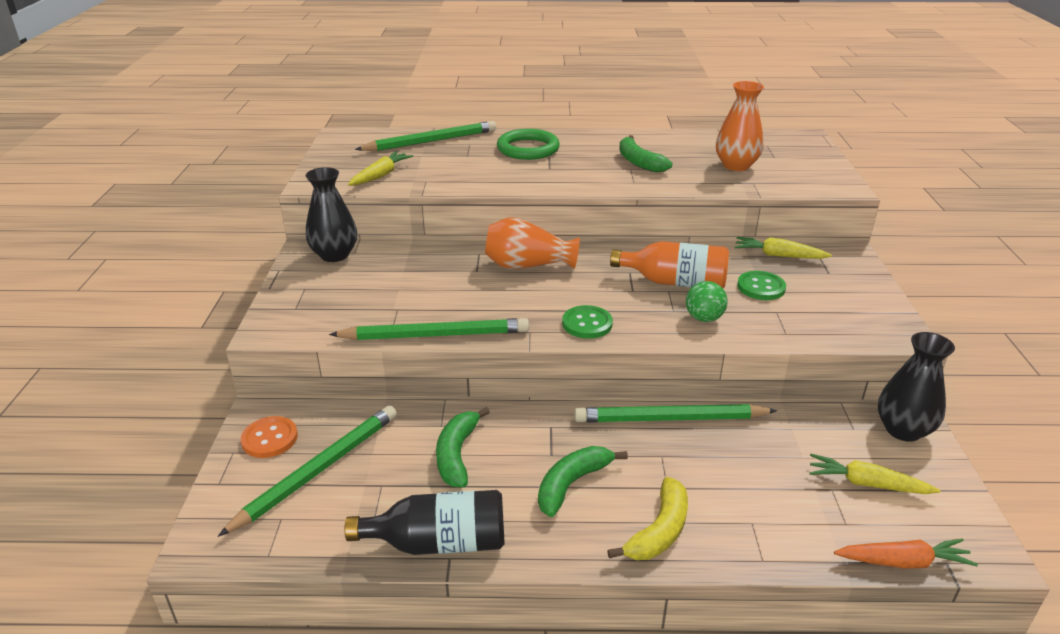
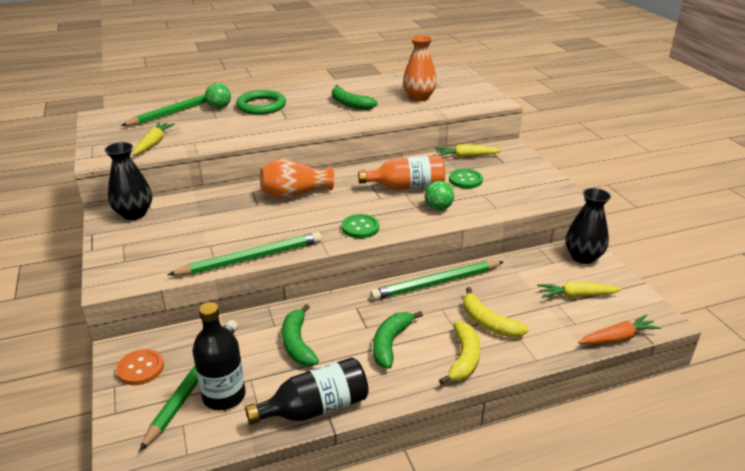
camera: 20 degrees left, 0 degrees up
none -> black bottle [192,302,246,411]
none -> green ball [205,83,231,109]
none -> yellow banana [463,287,529,338]

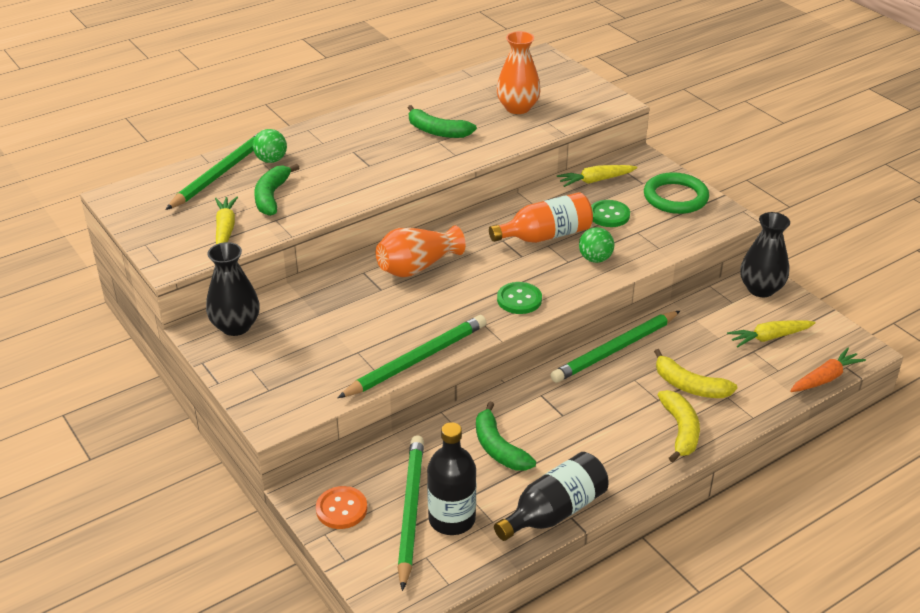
camera: 15 degrees left, 5 degrees up
green ring [236,90,286,115] -> green ring moved to [644,172,709,214]
green banana [373,311,423,369] -> green banana moved to [254,164,299,216]

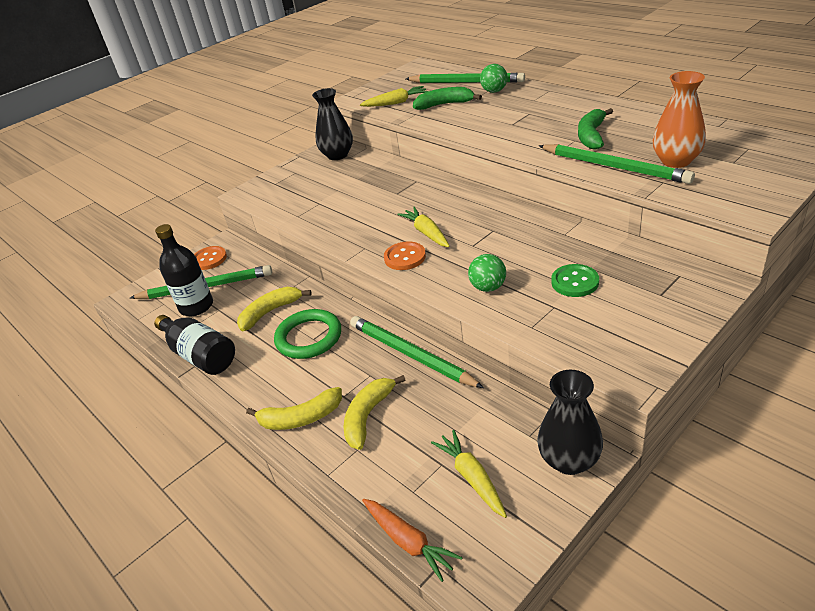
camera: 85 degrees right, 0 degrees up
green pencil [337,315,486,398] -> green pencil moved to [539,144,695,184]
orange vase [376,225,465,277] -> none
green banana [476,401,536,471] -> yellow banana [237,287,312,331]
orange bottle [489,192,593,243] -> none
green button [497,282,542,314] -> orange button [384,241,426,270]
yellow carrot [557,165,637,187] -> yellow carrot moved to [397,207,450,247]
green ring [644,172,709,214] -> green ring moved to [274,309,341,359]

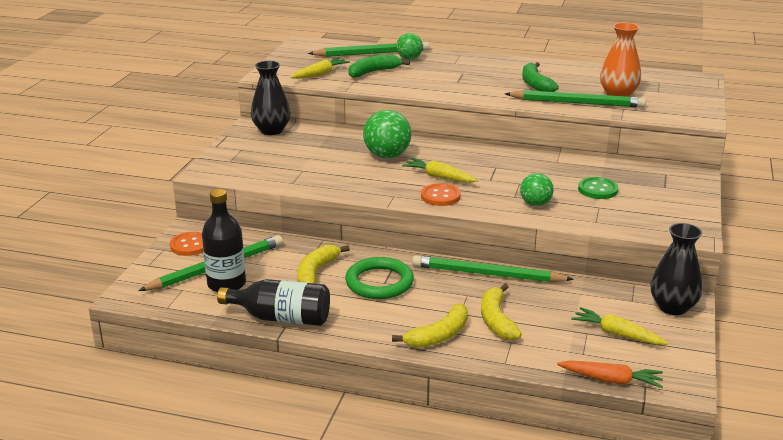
camera: 35 degrees left, 10 degrees down
none -> green ball [363,110,411,158]

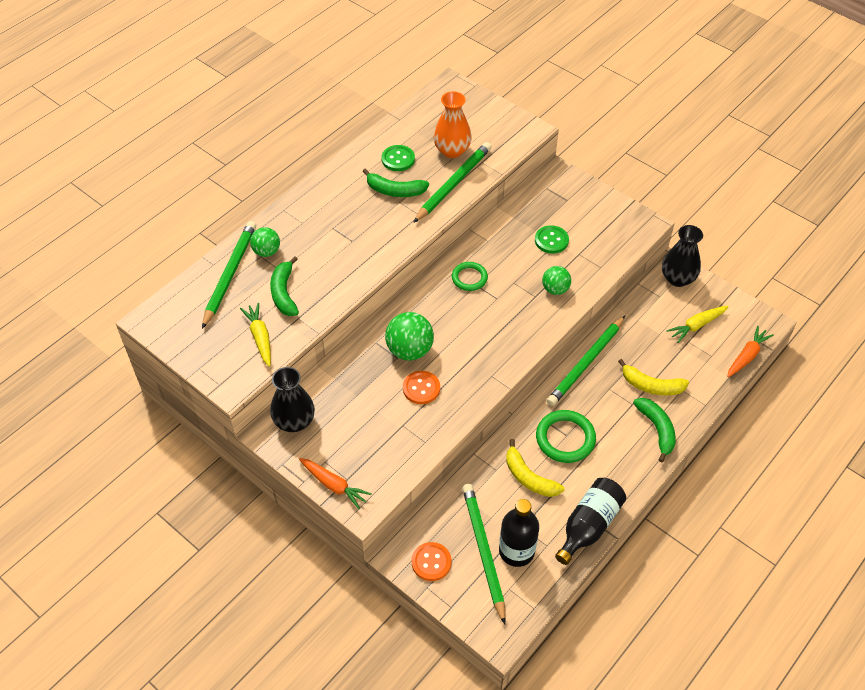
camera: 65 degrees left, 25 degrees up
yellow banana [392,303,468,348] -> green banana [633,398,676,463]
yellow carrot [402,158,478,183] -> none
orange button [421,183,461,206] -> orange button moved to [403,371,440,404]
none -> orange carrot [299,458,371,509]
none -> green button [381,145,415,171]
none -> green ring [452,262,488,291]

